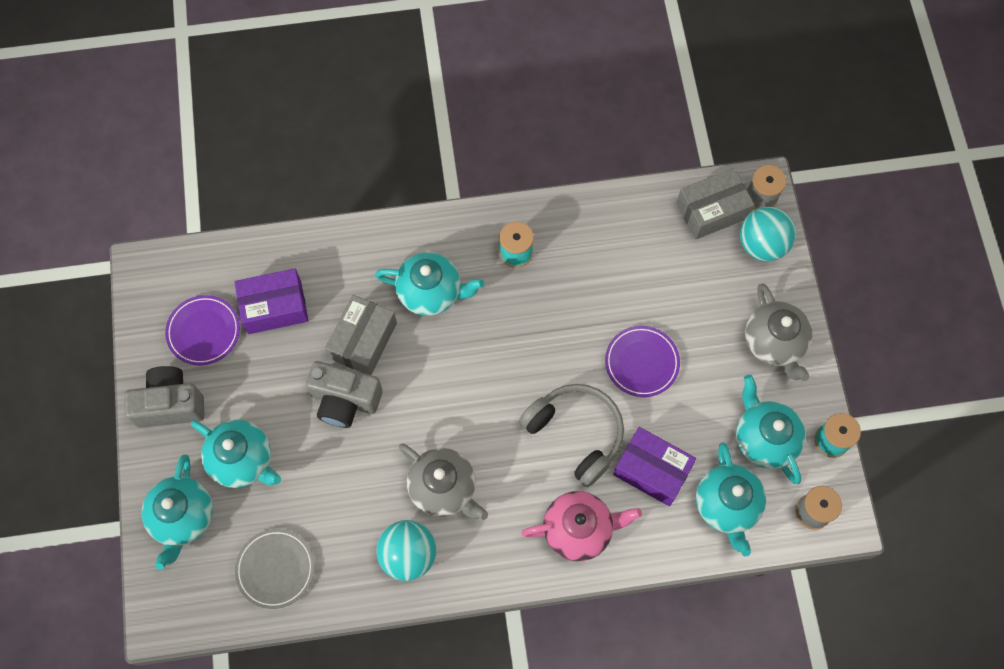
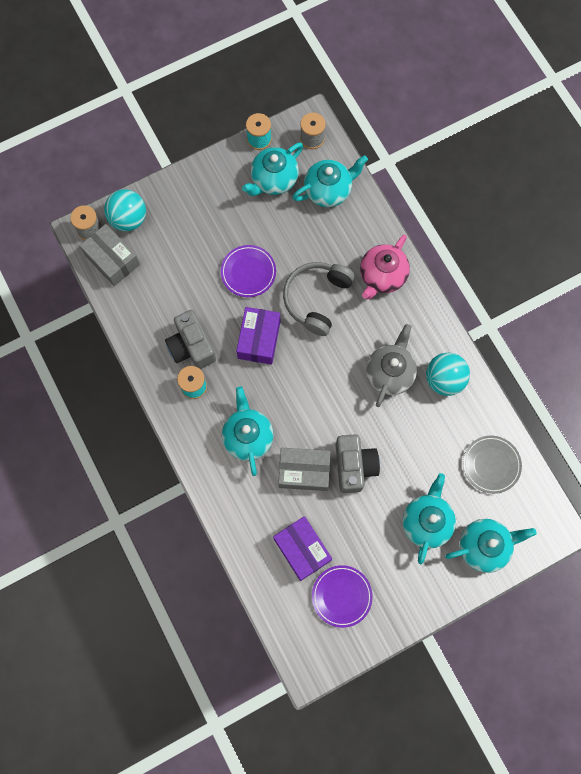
camera: 110 degrees left, 5 degrees up
grey camera [124,366,204,428] -> grey camera moved to [165,310,216,369]
pink teapot [521,491,642,561] -> pink teapot turned 120 degrees counterclockwise [360,234,410,299]
purple box [613,427,696,506] -> purple box moved to [236,307,280,365]
grey teapot [745,283,812,381] -> none

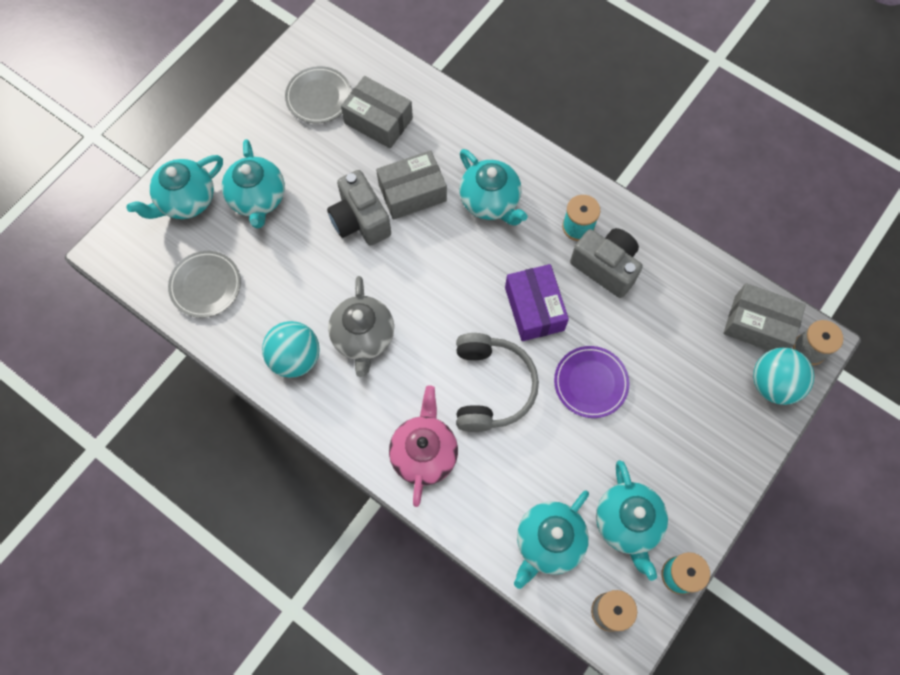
camera: 155 degrees right, 5 degrees down
turquoise teapot [242,143,303,196] -> turquoise teapot turned 150 degrees clockwise [596,460,668,581]
purple box [273,516,332,581] -> grey box [341,76,413,148]
purple plate [312,565,373,628] -> grey plate [285,66,351,123]

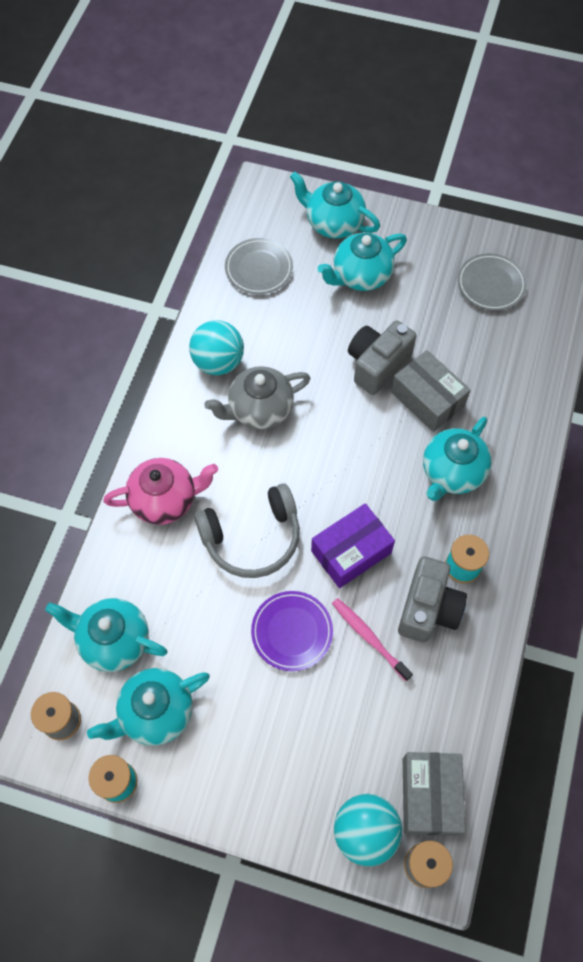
camera: 70 degrees right, 5 degrees down
grey box [341,76,413,148] -> none
none -> pink toothbrush [332,598,413,681]

